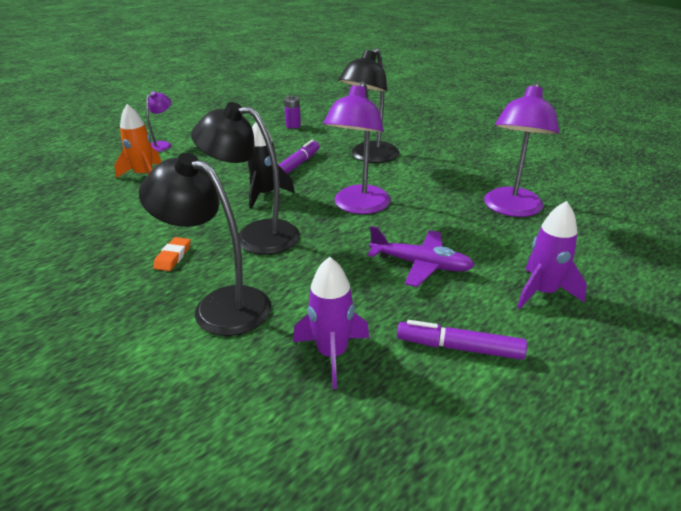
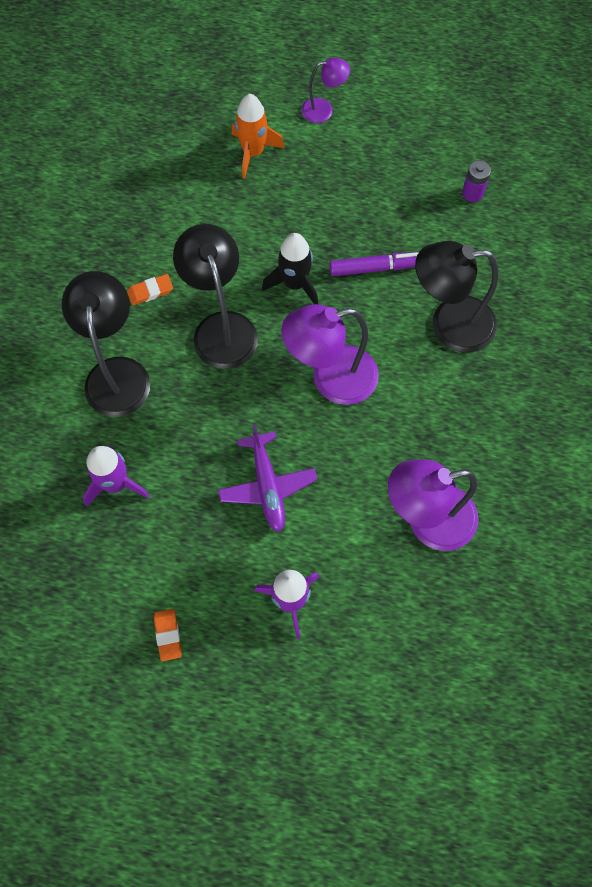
camera: 55 degrees right, 35 degrees up
purple marker [397,320,527,360] -> none
none -> orange eraser [154,609,182,661]

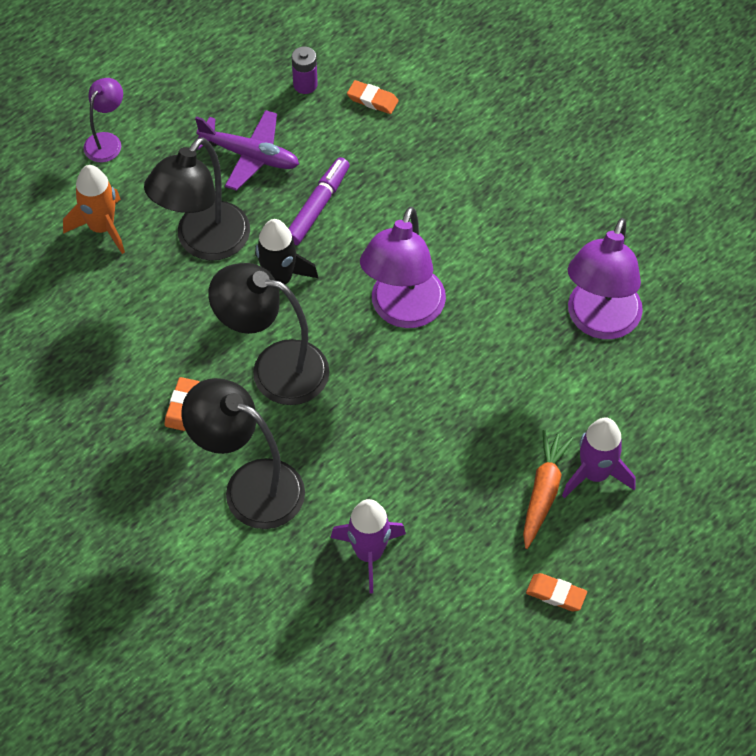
camera: 55 degrees left, 10 degrees down
purple plane [218,424,317,532] -> purple plane moved to [195,110,299,191]
black lamp [415,241,499,353] -> black lamp moved to [144,137,250,261]
none -> orange eraser [347,80,399,114]
none -> orange carrot [523,430,574,549]

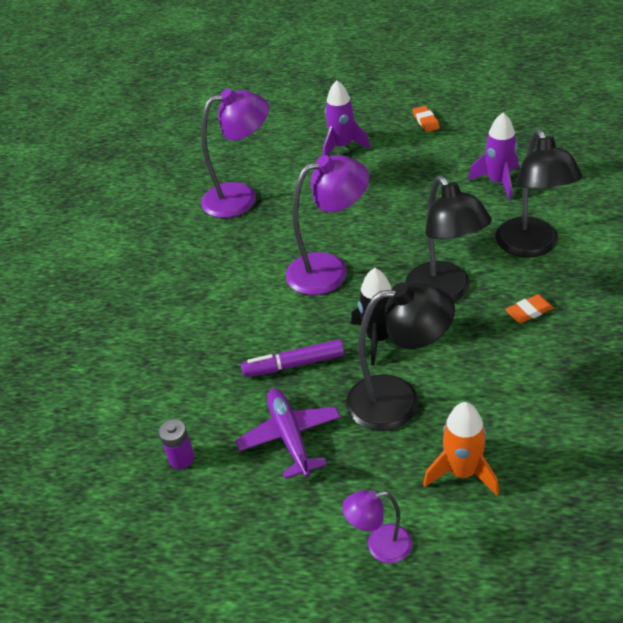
camera: 125 degrees left, 15 degrees down
orange eraser [347,80,399,114] -> none
orange carrot [523,430,574,549] -> none

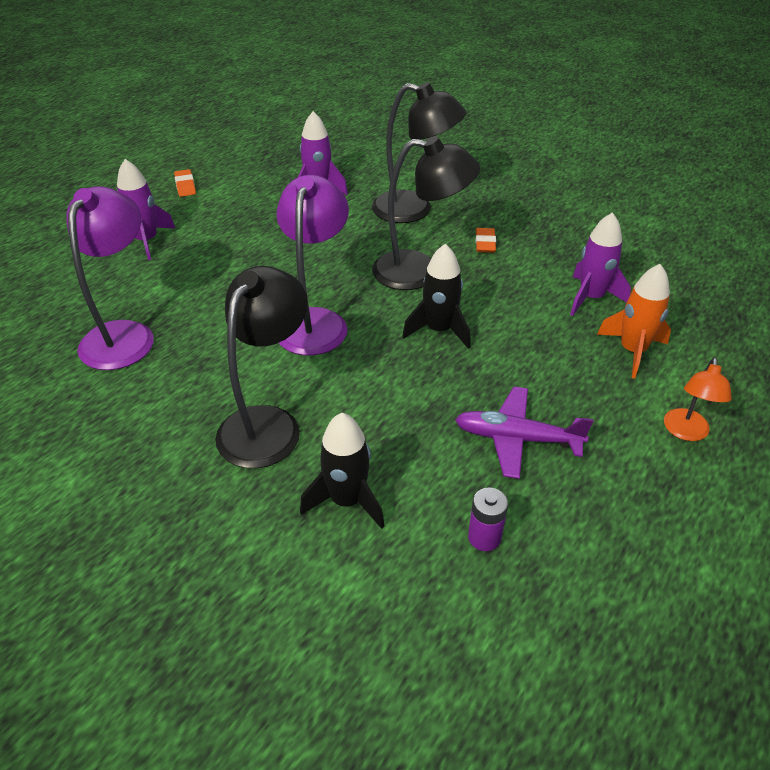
camera: 65 degrees left, 0 degrees up
purple marker [241,339,344,377] -> none
purple lamp [342,490,412,563] -> orange lamp [664,358,732,441]
black lamp [346,281,455,431] -> black lamp moved to [215,266,308,468]
orange eraser [412,106,440,132] -> orange eraser turned 60 degrees clockwise [174,169,196,197]
none -> black rocket [300,413,385,529]
none -> purple rocket [570,212,631,316]

